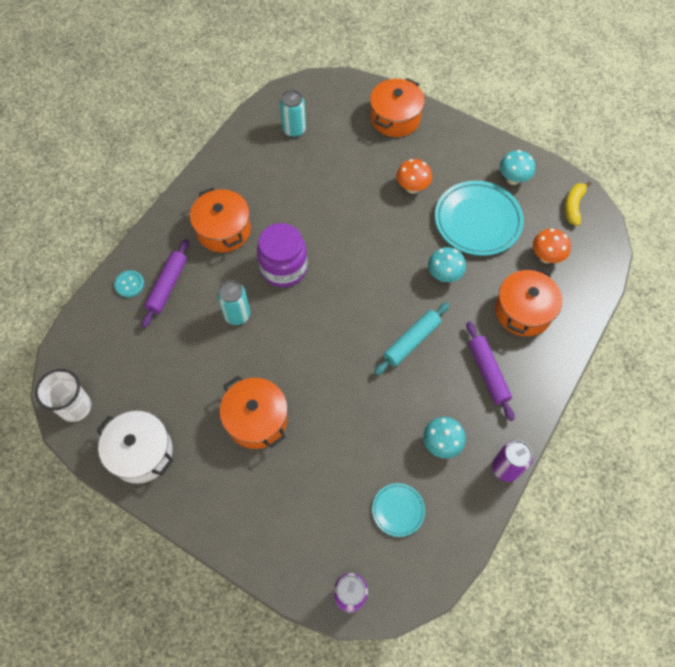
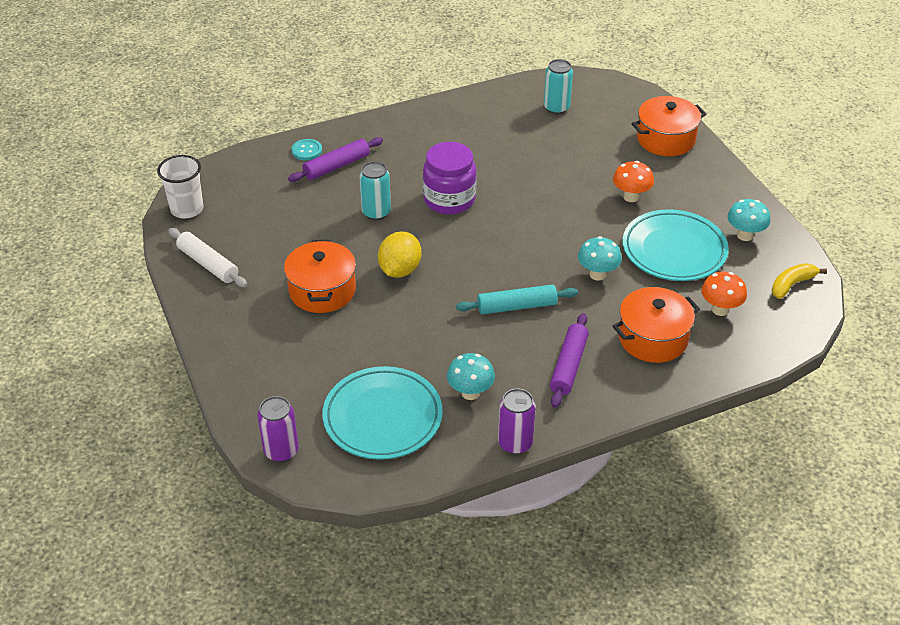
camera: 35 degrees right, 20 degrees down
white pot [96,411,174,484] -> white rolling pin [168,228,247,287]
orange pot [190,187,251,252] -> none
turquoise plate [372,483,425,537] -> turquoise plate [322,366,443,460], size x2.01
none -> yellow lemon [378,231,421,278]

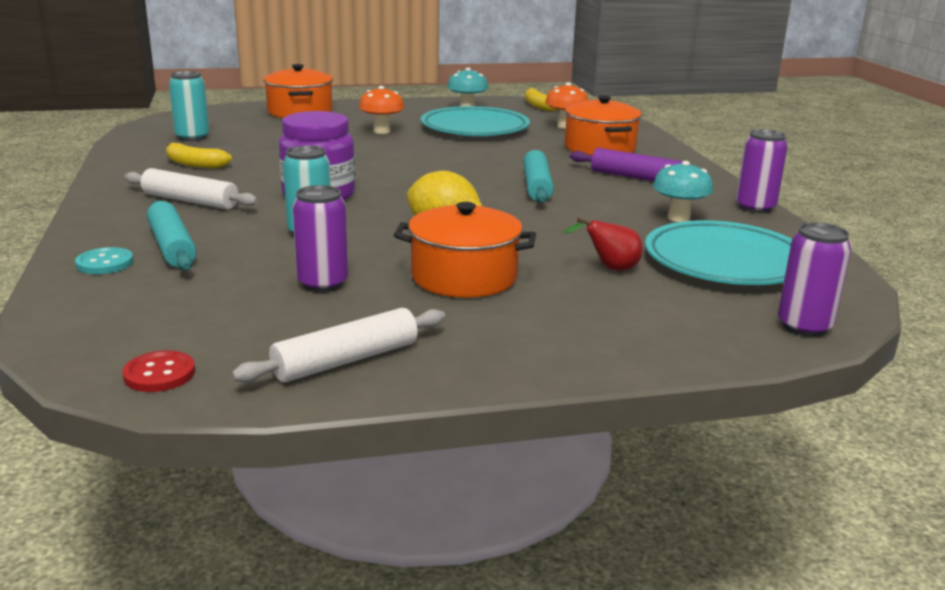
camera: 80 degrees left, 20 degrees down
white cup [157,155,203,219] -> red button [122,350,195,392]
purple rolling pin [288,137,383,182] -> turquoise rolling pin [147,200,197,270]
turquoise mushroom [578,236,622,281] -> none
none -> white rolling pin [124,168,258,209]
none -> yellow banana [166,143,232,168]
none -> purple can [292,185,348,292]
none -> red pear [563,218,643,270]

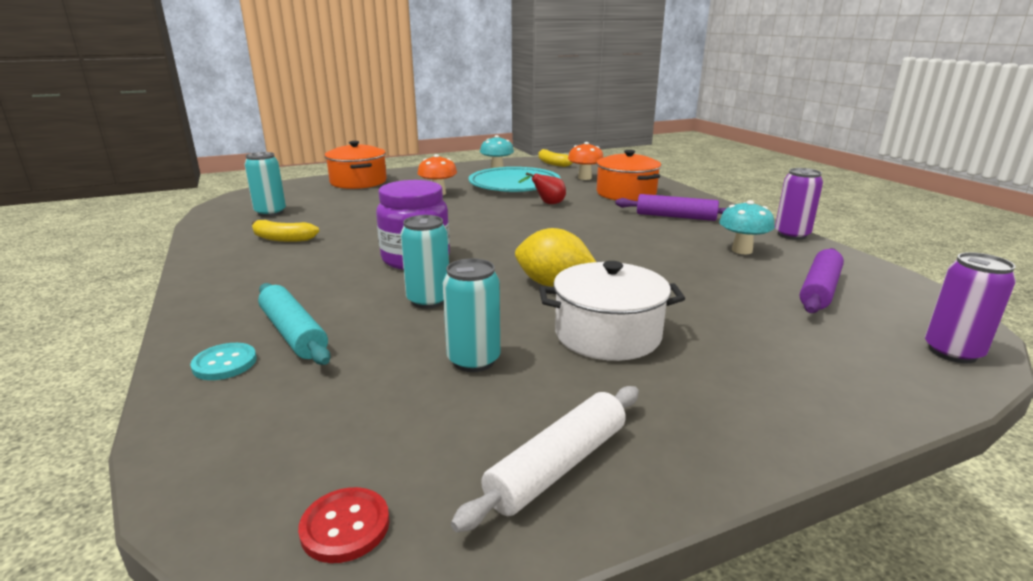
camera: 10 degrees left, 0 degrees up
white rolling pin [124,168,258,209] -> none
purple can [292,185,348,292] -> turquoise can [442,258,500,372]
orange pot [394,202,536,298] -> white pot [539,261,685,361]
turquoise rolling pin [523,150,554,203] -> none
red pear [563,218,643,270] -> red pear moved to [518,172,566,204]
turquoise plate [645,220,792,285] -> purple rolling pin [800,248,844,313]

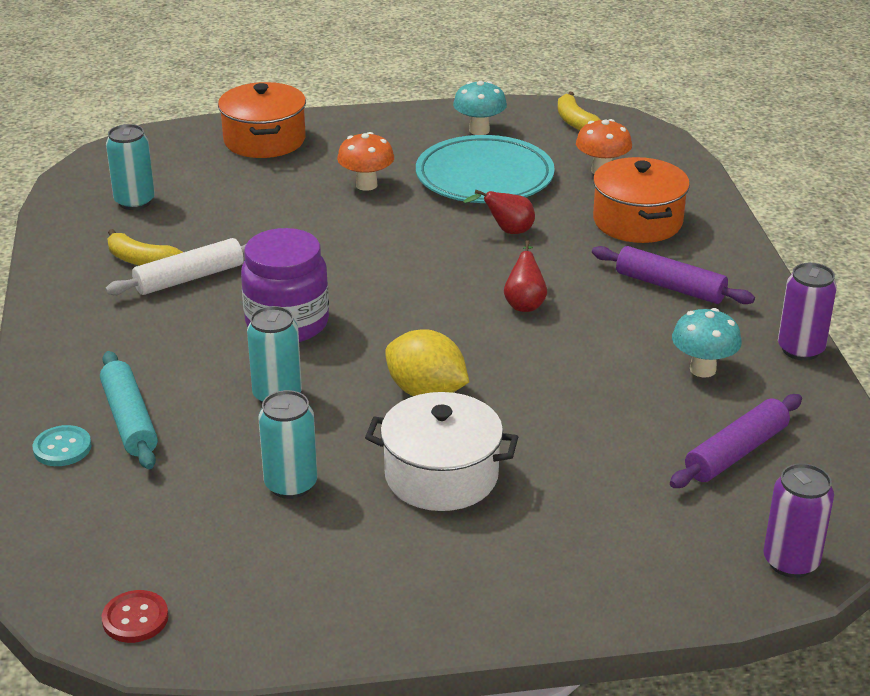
camera: 15 degrees right, 10 degrees up
white rolling pin [451,386,639,532] -> white rolling pin moved to [105,238,246,295]
none -> red pear [504,240,547,312]

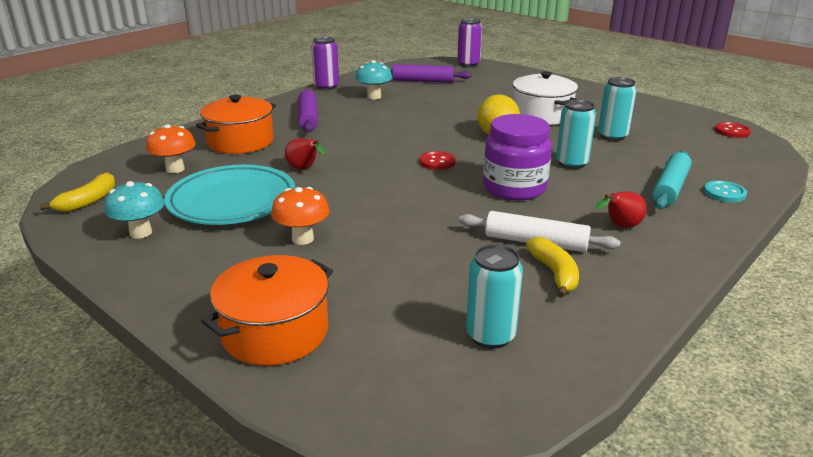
camera: 130 degrees left, 5 degrees down
red pear [504,240,547,312] -> red pear moved to [595,191,647,228]
none -> red button [420,151,456,170]

